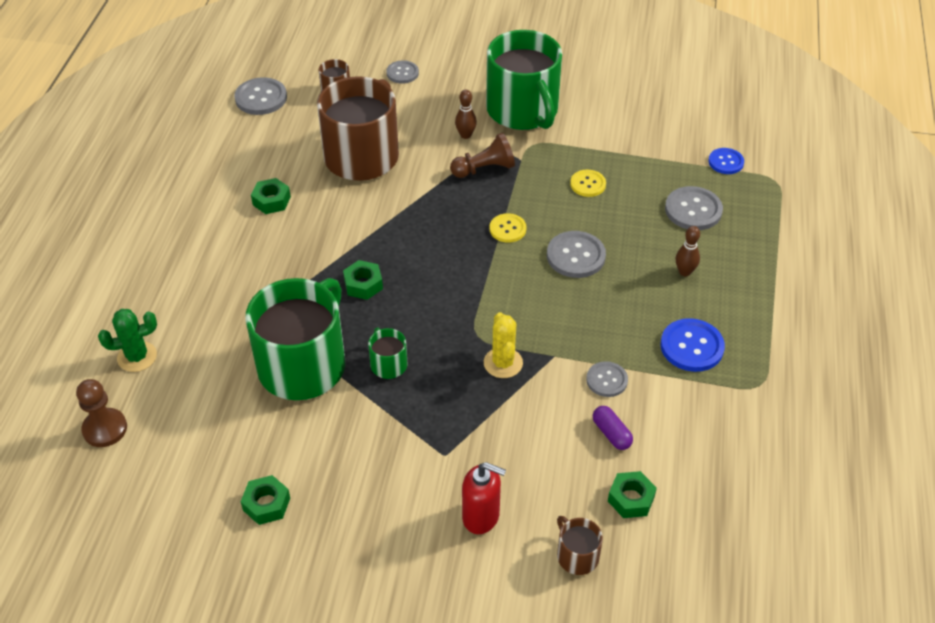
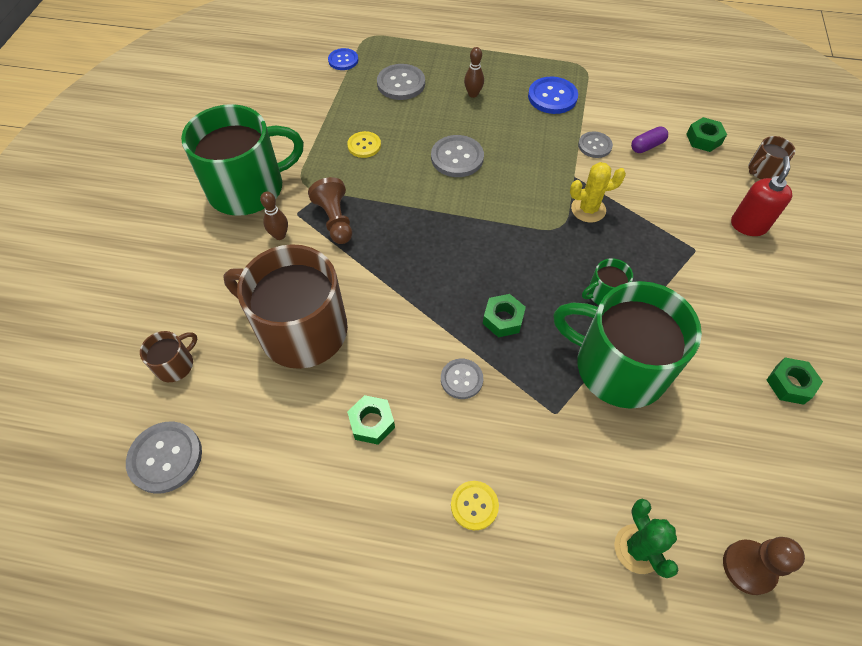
camera: 90 degrees left, 10 degrees up
grey button [386,60,419,84] -> grey button moved to [441,359,483,399]
yellow button [489,213,526,243] -> yellow button moved to [451,481,499,530]

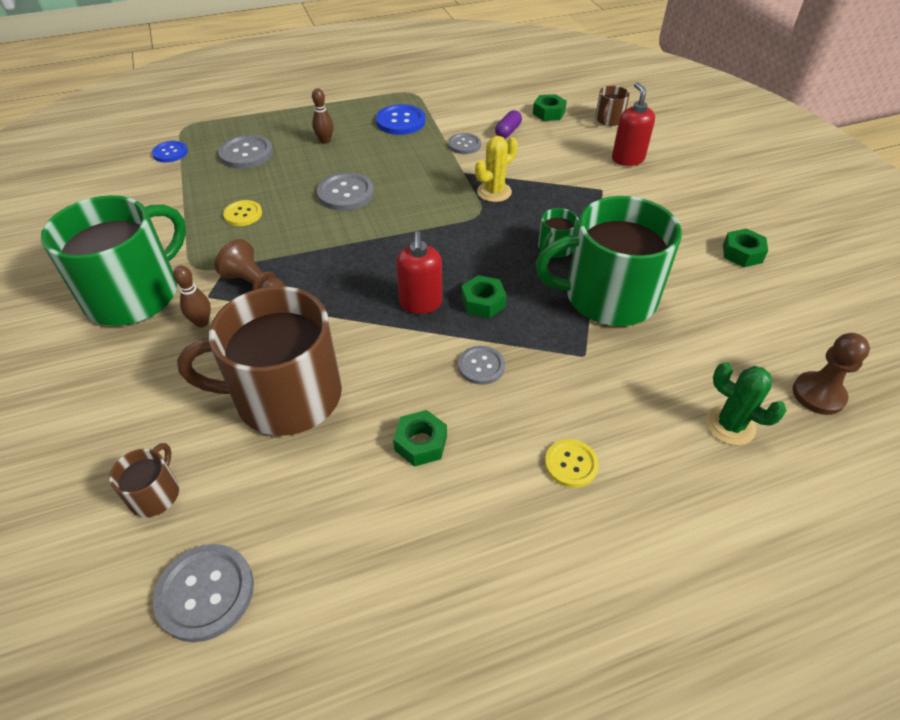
camera: 30 degrees left, 10 degrees down
none -> red soap dispenser [396,231,442,314]

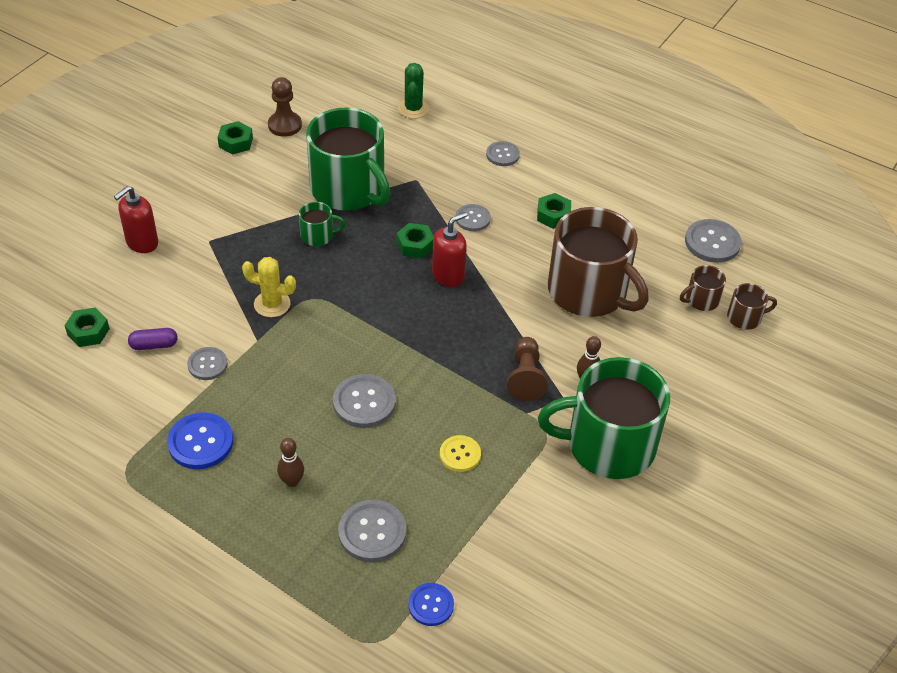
camera: 130 degrees left, 0 degrees up
yellow button [545,439,599,488] -> grey button [486,141,520,166]
brown mug [595,86,630,126] -> brown mug moved to [727,283,777,330]
brown pawn [793,333,870,415] -> brown pawn moved to [268,77,302,137]

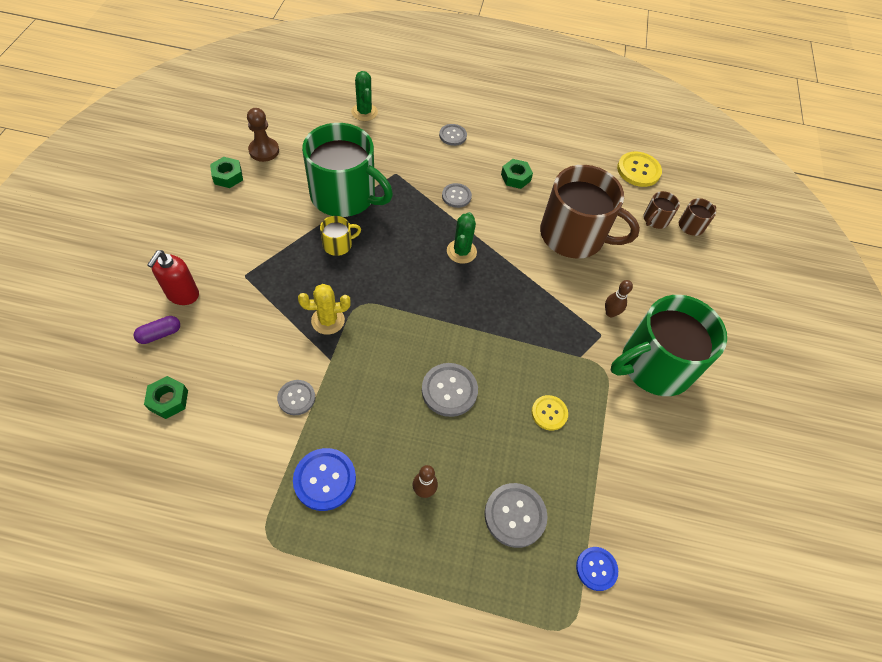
camera: 25 degrees left, 10 degrees up
purple capsule [128,328,178,350] -> purple capsule moved to [134,316,180,344]
green mug [299,202,346,246] -> yellow mug [320,216,361,256]
green nut [396,223,434,258] -> none
red soap dispenser [432,212,467,287] -> green cactus [447,212,477,264]
brown pawn [507,337,548,401] -> none
grey button [685,219,742,263] -> yellow button [617,151,662,187]

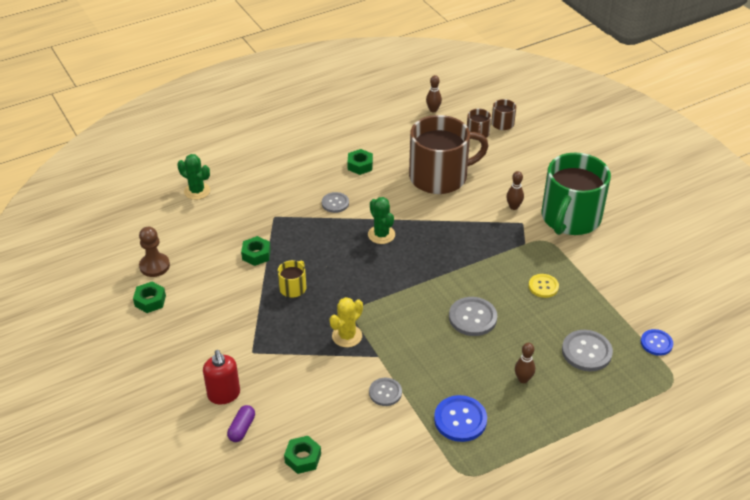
camera: 35 degrees left, 15 degrees down
green mug [302,123,393,217] -> green nut [241,236,271,266]
grey button [439,124,467,146] -> none
yellow button [617,151,662,187] -> brown bowling pin [426,75,442,112]

